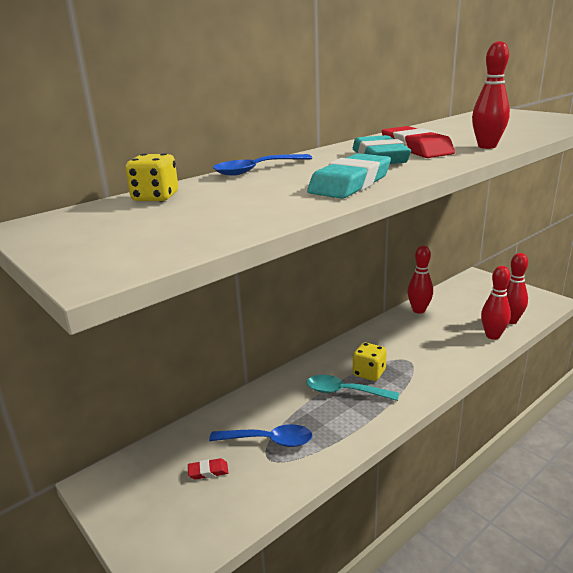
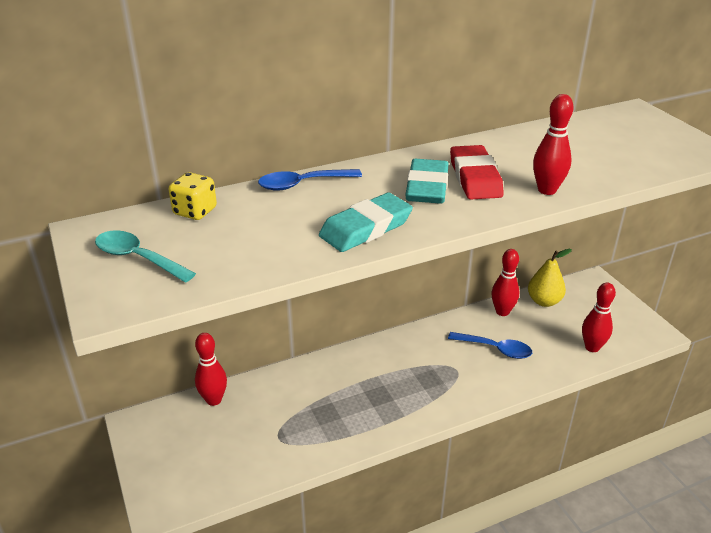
camera: 15 degrees right, 10 degrees up
red eraser [188,458,228,480] -> none
blue spoon [209,424,313,447] -> blue spoon moved to [448,332,532,359]
turquoise spoon [306,375,399,401] -> turquoise spoon moved to [95,230,196,283]
yellow dice [353,342,387,381] -> none
red bowling pin [481,266,511,340] -> red bowling pin moved to [195,333,227,406]
none -> yellow pear [528,249,572,307]

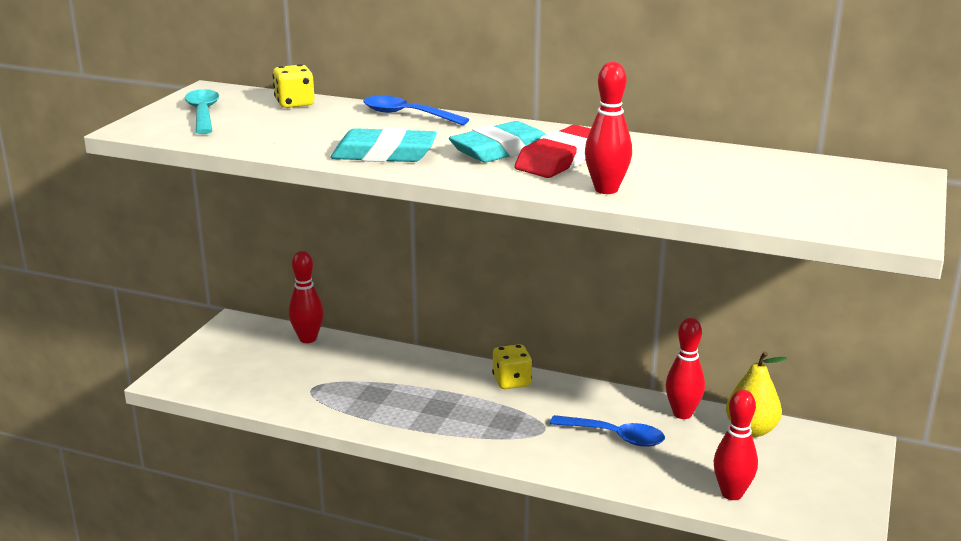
camera: 45 degrees right, 10 degrees down
blue spoon [448,332,532,359] -> blue spoon turned 45 degrees counterclockwise [550,415,665,447]
none -> yellow dice [492,344,532,389]

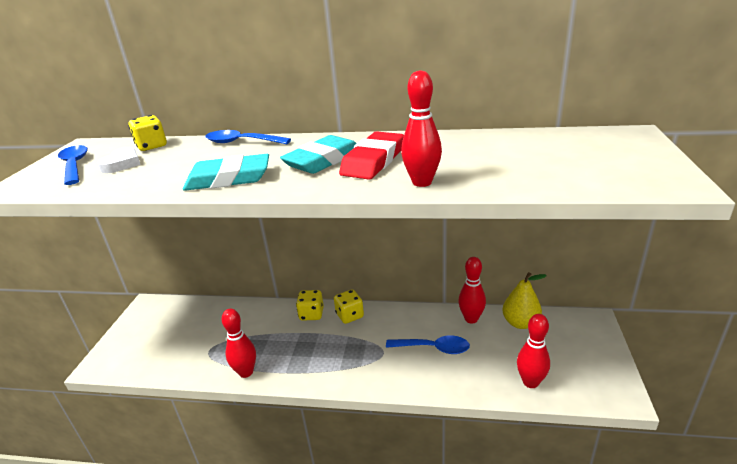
camera: 10 degrees left, 5 degrees up
turquoise spoon [185,89,219,134] -> blue spoon [58,145,88,185]
red bowling pin [289,251,324,343] -> red bowling pin moved to [221,309,256,378]
none -> white heart [98,147,141,173]
none -> yellow dice [296,290,324,321]

